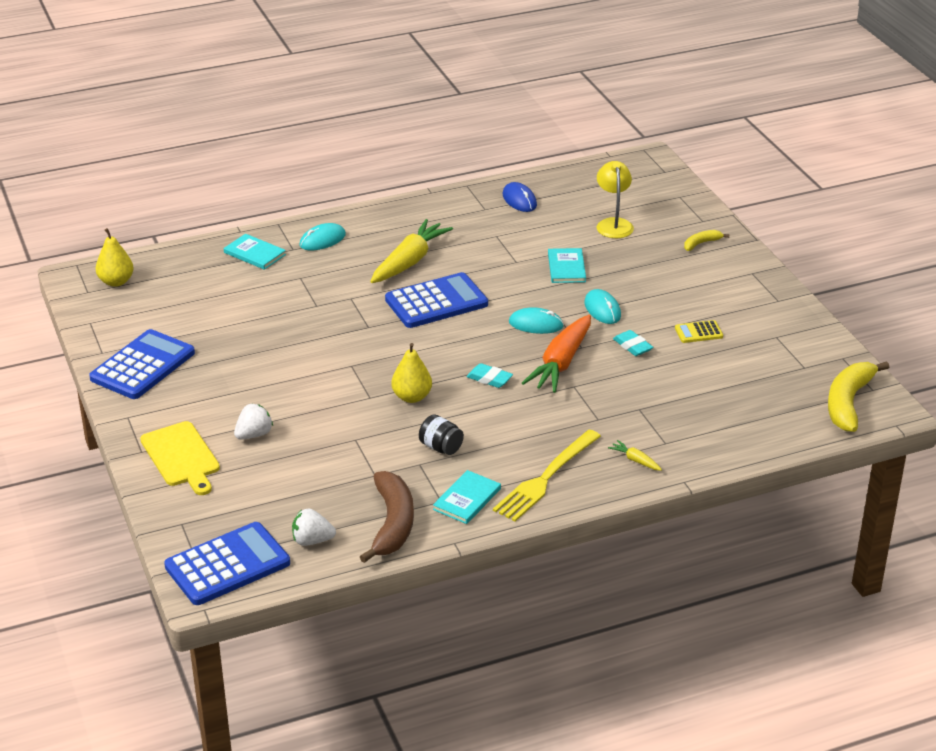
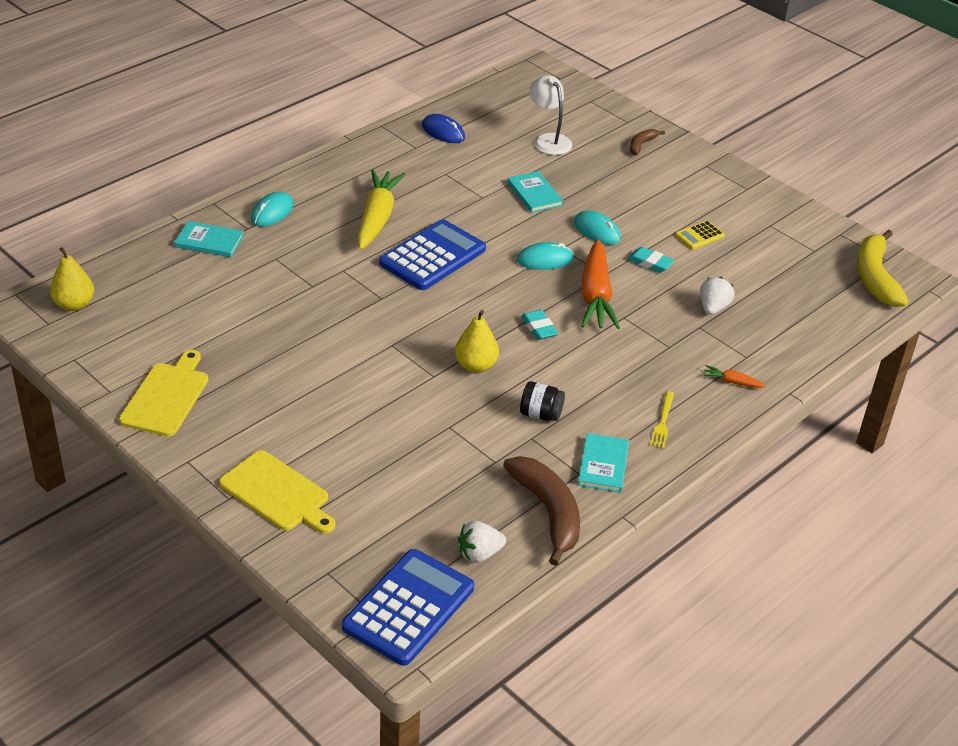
camera: 25 degrees left, 5 degrees up
blue calculator [89,329,195,399] -> yellow cutting board [119,350,209,436]
white strawberry [234,403,273,439] -> white strawberry moved to [700,277,735,315]
turquoise eraser [467,363,513,388] -> turquoise eraser turned 60 degrees clockwise [521,310,558,340]
yellow fork [493,430,601,521] -> yellow fork [650,391,674,449], size x0.49
yellow lamp [597,161,634,238] -> white lamp [529,75,572,155]
yellow carrot [608,440,662,471] -> orange carrot [702,365,766,388]
yellow banana [684,230,729,251] -> brown banana [630,129,665,155]

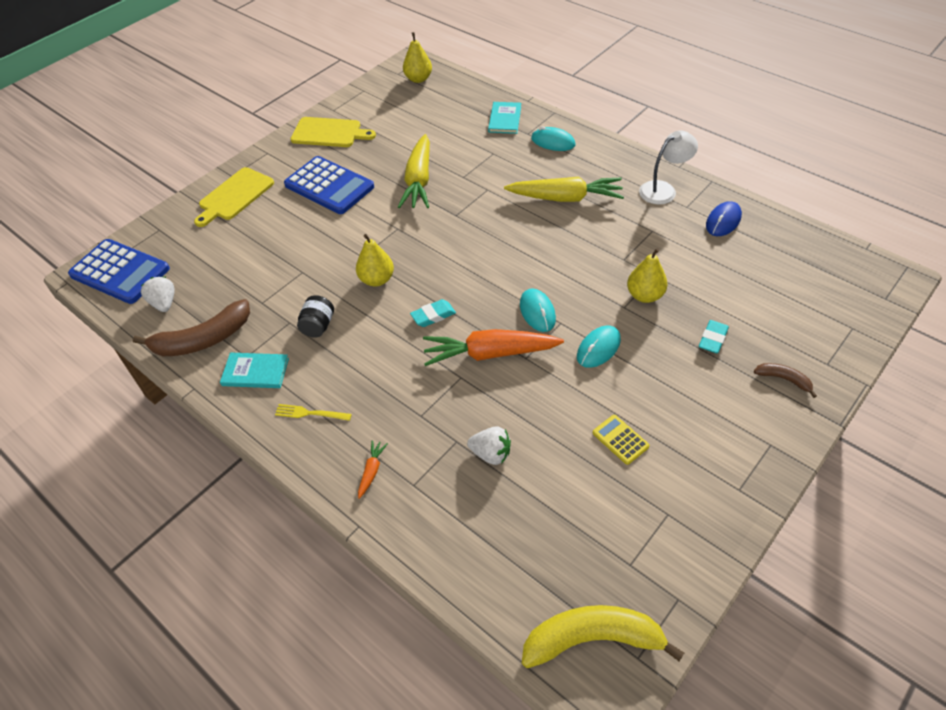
camera: 90 degrees right, 10 degrees up
blue calculator [379,219,486,290] -> blue calculator moved to [284,156,374,214]
turquoise book [507,171,563,213] -> yellow pear [627,248,667,303]
white lamp [529,75,572,155] -> white lamp moved to [639,130,698,204]
turquoise eraser [627,247,675,273] -> turquoise eraser moved to [699,320,729,354]
none -> yellow carrot [398,134,430,208]

